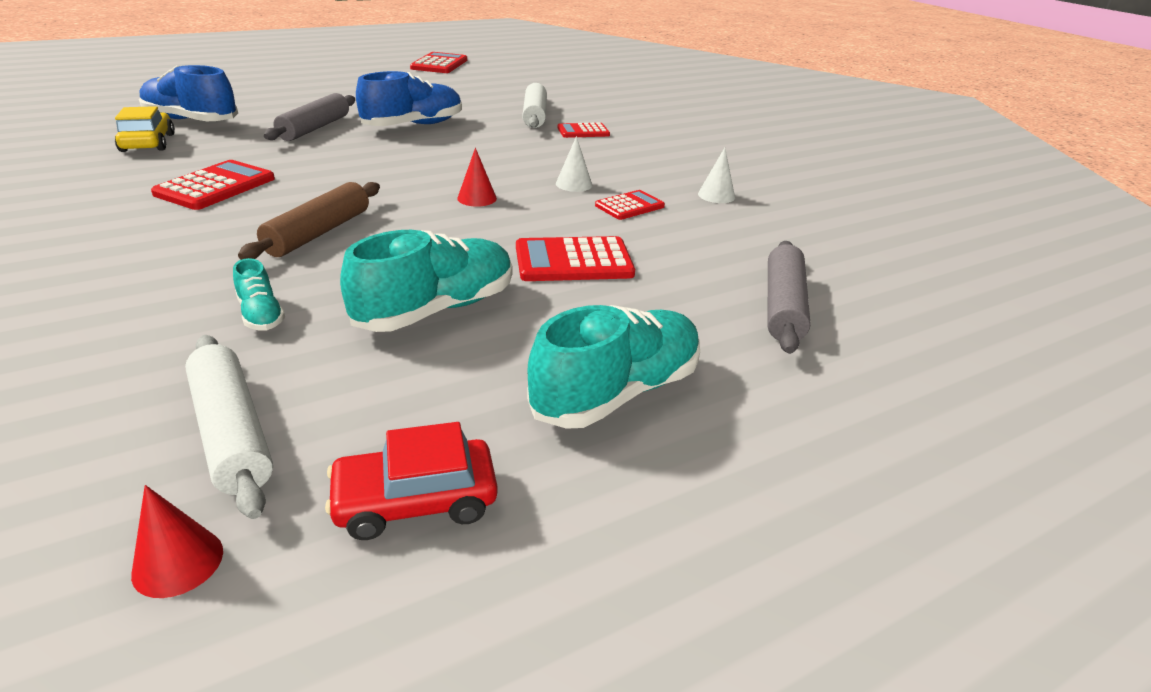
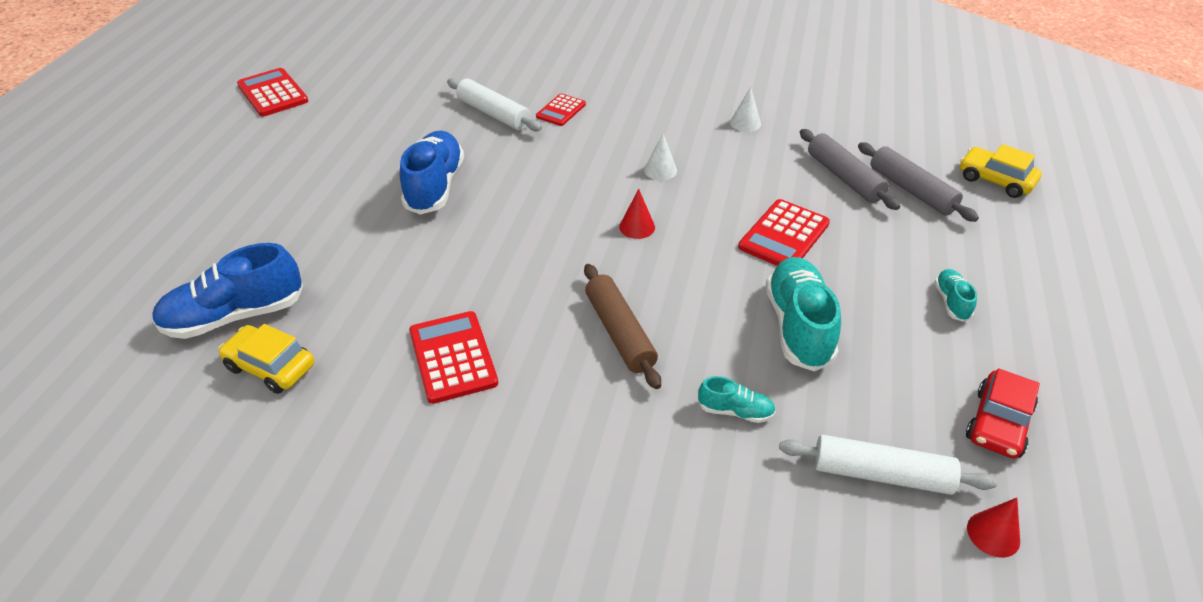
camera: 45 degrees left, 10 degrees up
grey rolling pin [264,93,355,141] -> grey rolling pin moved to [800,129,900,210]
turquoise shoe [527,305,700,429] -> turquoise shoe [935,269,977,322], size x0.49
red calculator [595,190,665,220] -> none
none -> yellow car [960,144,1042,198]

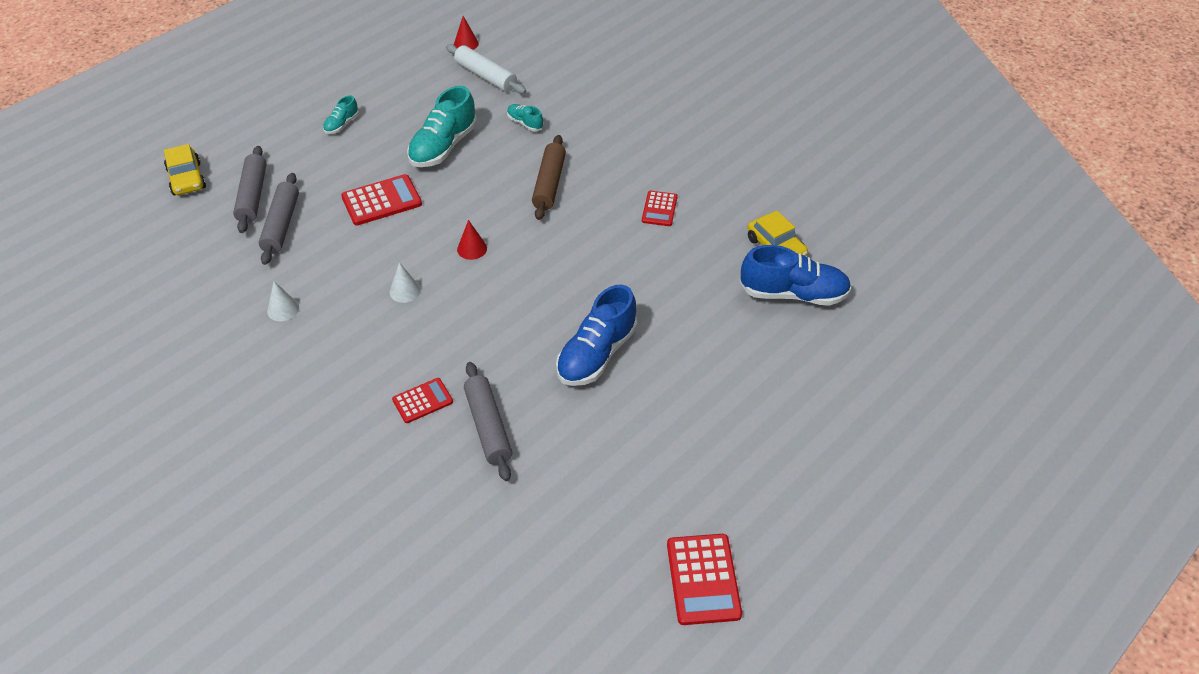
camera: 150 degrees left, 5 degrees up
red calculator [409,311,498,404] -> red calculator [642,191,678,226], size x0.63
white rolling pin [447,78,542,131] -> grey rolling pin [464,362,512,481]
red car [966,368,1040,459] -> none

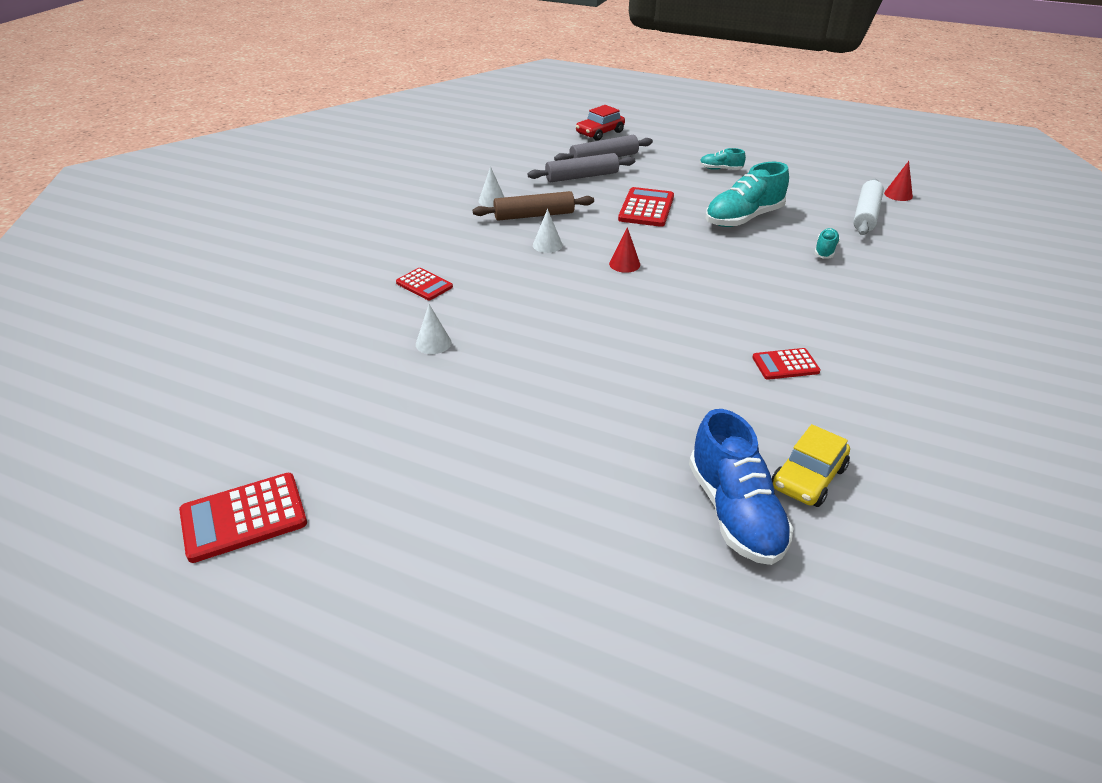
camera: 70 degrees right, 10 degrees down
yellow car [164,144,206,195] -> red car [576,105,625,141]
red calculator [341,174,422,225] -> red calculator turned 120 degrees counterclockwise [618,187,674,227]
turquoise shoe [407,86,477,167] -> turquoise shoe turned 45 degrees counterclockwise [706,162,789,227]
grey rolling pin [464,362,512,481] -> none
brown rolling pin [532,135,566,220] -> brown rolling pin moved to [473,191,594,221]
blue shoe [556,285,637,386] -> none
none -> white cone [416,304,452,354]

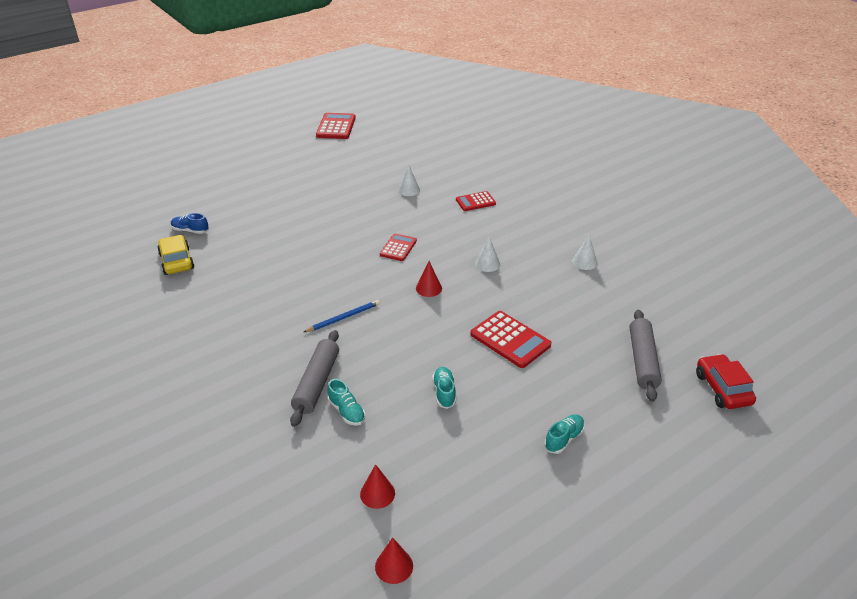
camera: 120 degrees right, 0 degrees up
brown rolling pin [473,191,594,221] -> none
grey rolling pin [528,153,635,182] -> grey rolling pin moved to [290,330,339,427]
blue shoe [689,409,793,565] -> blue shoe [171,213,209,234], size x0.49
turquoise shoe [706,162,789,227] -> turquoise shoe [432,367,456,409], size x0.49
red calculator [752,348,821,380] -> red calculator moved to [380,233,417,261]
white rolling pin [853,179,884,235] -> red cone [360,464,395,509]
none -> blue pencil [304,300,380,332]

